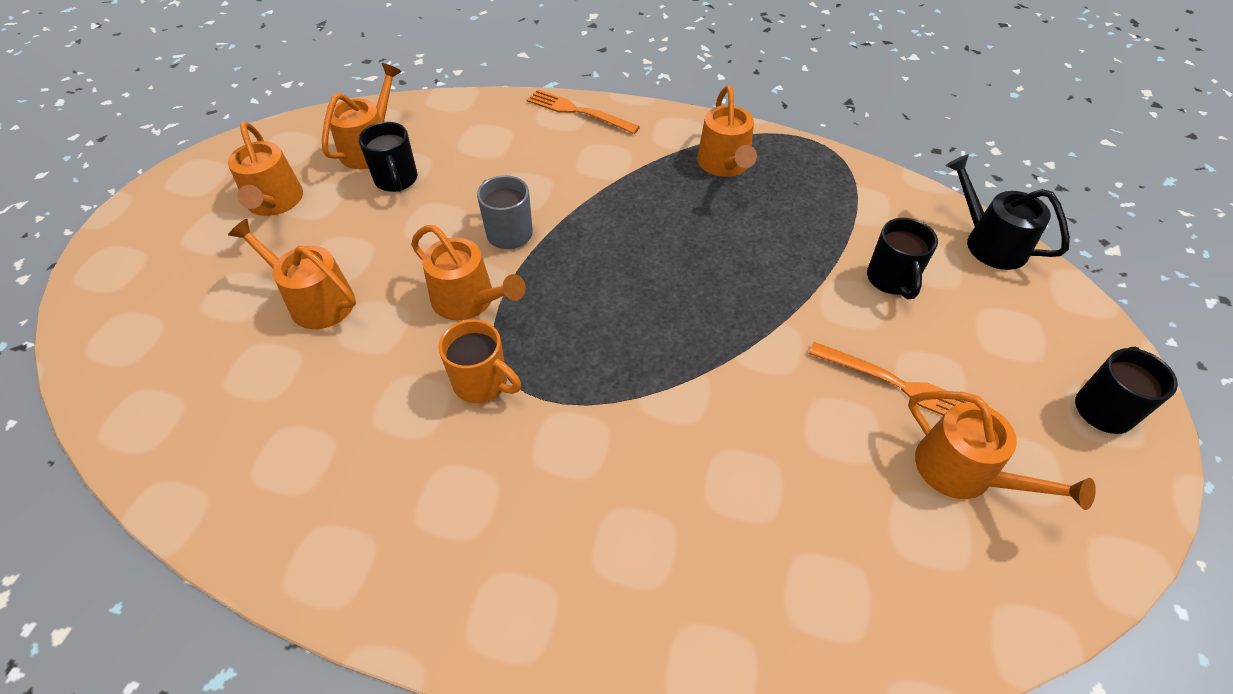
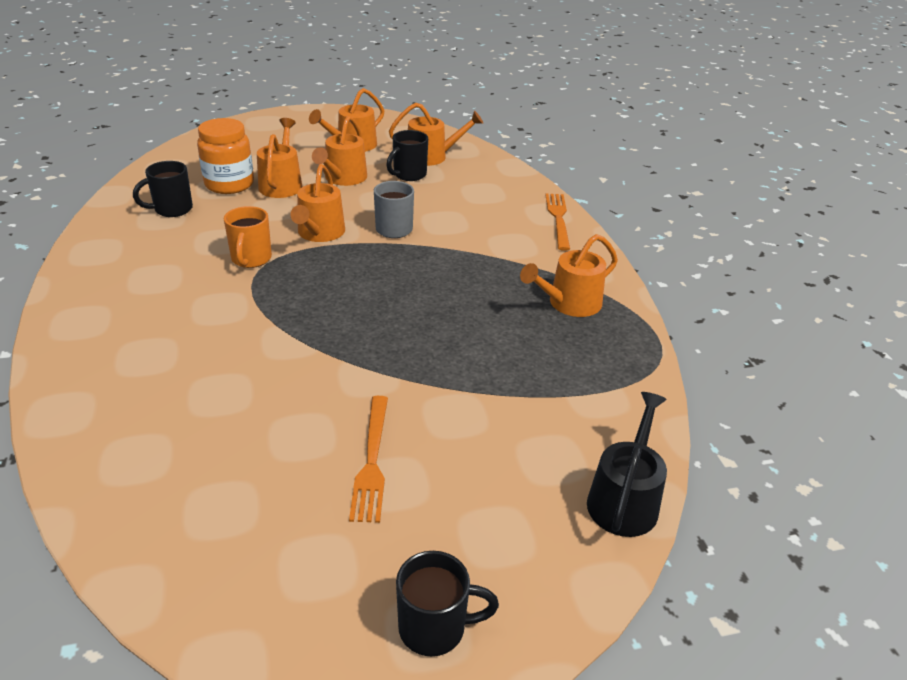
camera: 60 degrees right, 15 degrees down
black mug [867,218,938,299] -> black mug moved to [133,161,193,217]
orange watering can [908,391,1096,510] -> orange watering can moved to [312,116,367,186]
none -> orange jar [197,118,254,194]

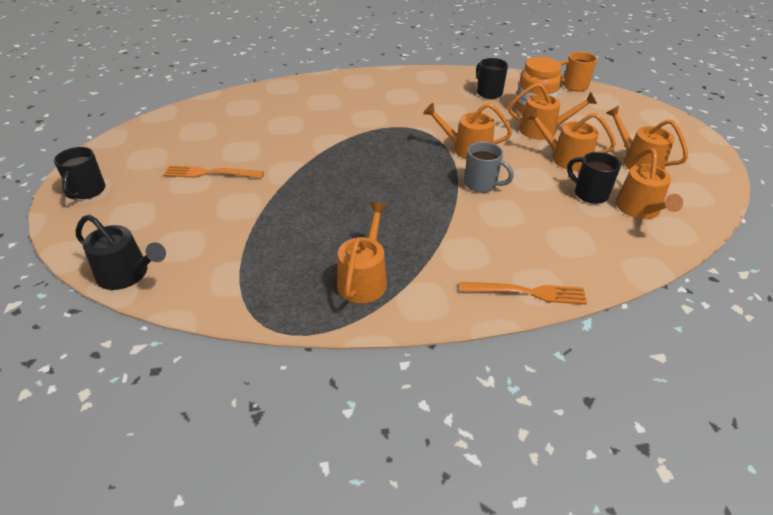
camera: 95 degrees right, 5 degrees up
orange mug [224,206,272,268] -> orange mug moved to [560,51,597,91]
orange watering can [520,234,618,317] -> orange watering can turned 45 degrees clockwise [337,202,388,303]

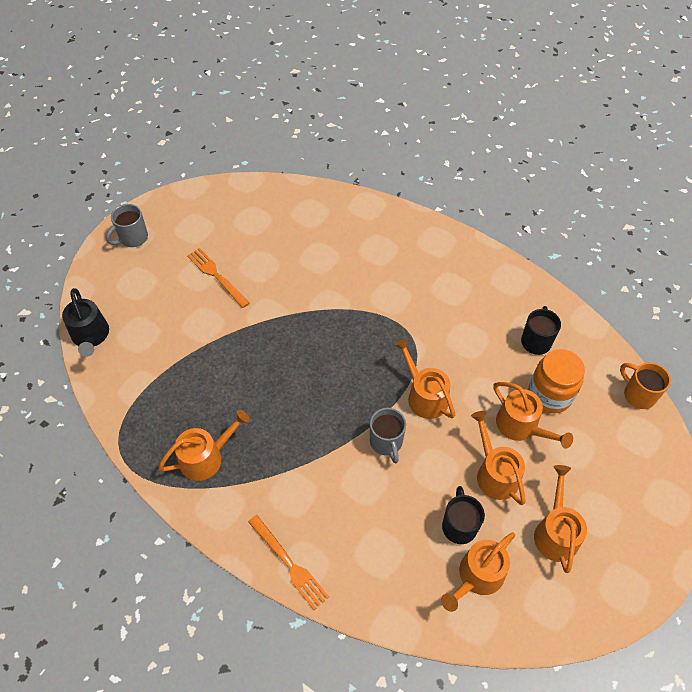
camera: 45 degrees right, 15 degrees up
black mug [54,147,105,199] -> grey mug [106,204,148,247]

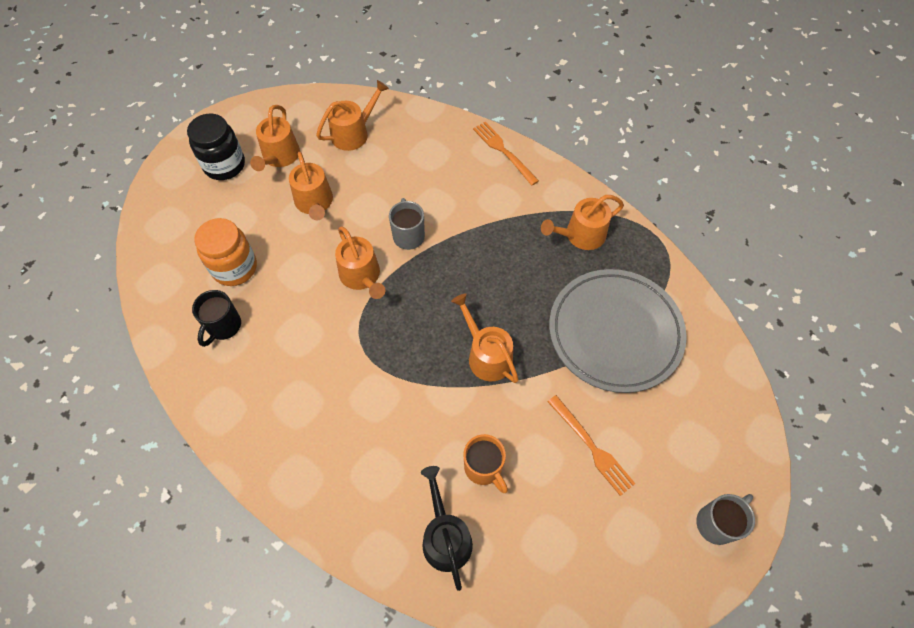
camera: 175 degrees left, 5 degrees up
black watering can [62,288,109,357] -> black watering can moved to [421,466,473,591]
black mug [442,486,485,544] -> none
orange watering can [493,382,573,449] -> orange watering can moved to [451,293,519,383]
orange mug [620,362,671,409] -> orange mug moved to [463,434,508,493]
none -> black jar [187,114,245,180]
none -> grey plate [549,269,687,393]

